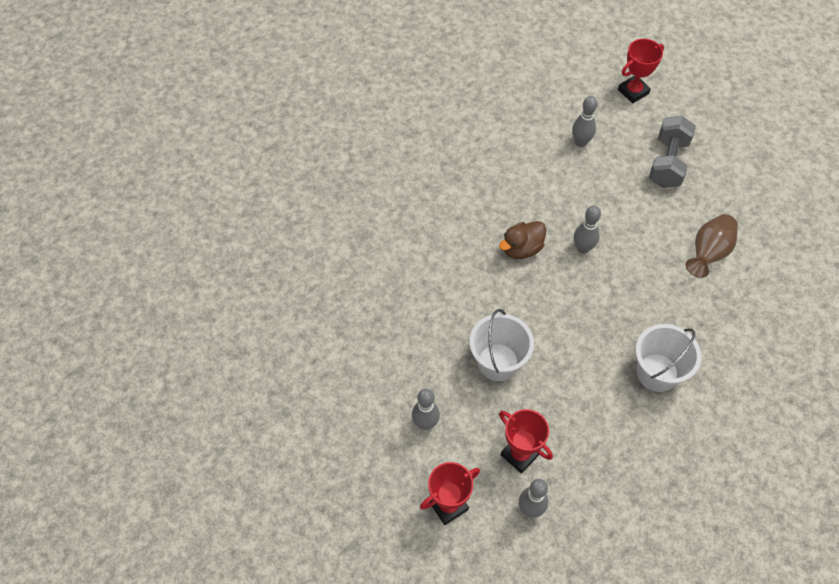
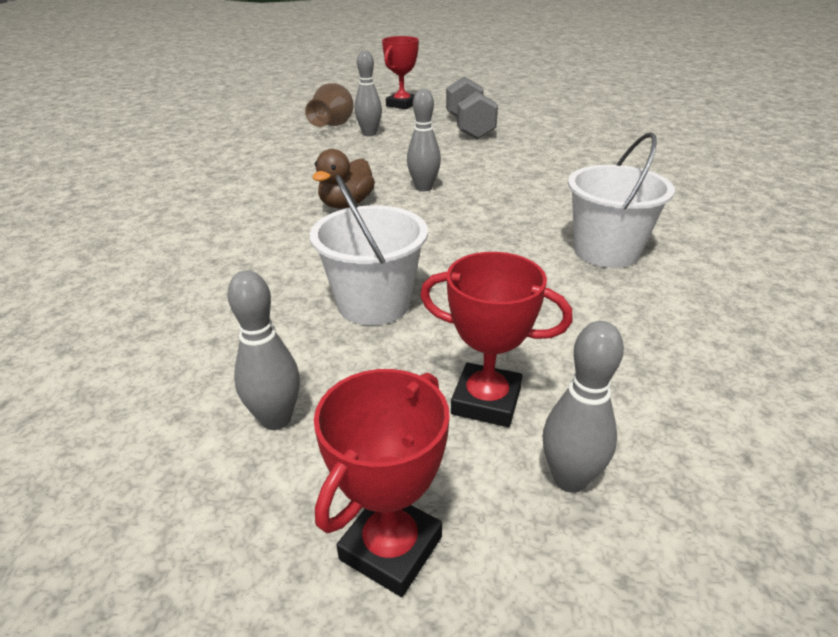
camera: 25 degrees left, 25 degrees down
brown vase [686,214,738,278] -> brown vase moved to [305,83,354,127]

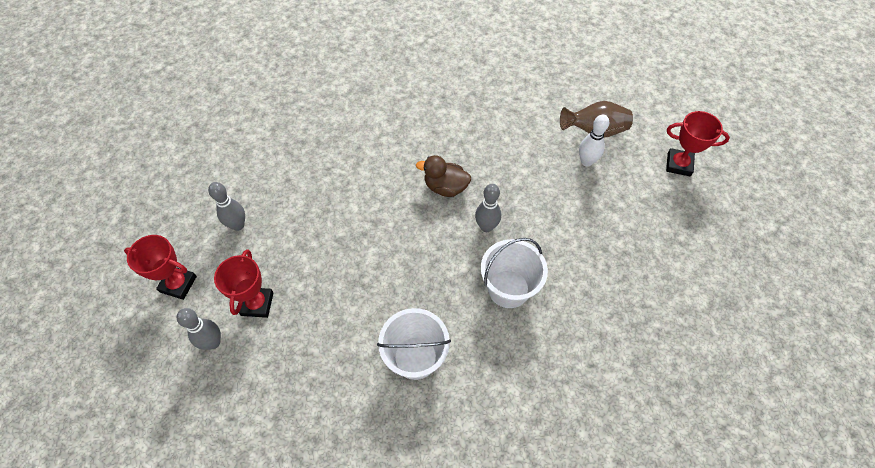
camera: 75 degrees right, 25 degrees up
white bucket [310,175,428,325] -> white bucket moved to [481,238,548,308]
grey bowling pin [354,50,382,136] -> white bowling pin [579,115,609,167]
grey dumbbell [446,77,498,139] -> none

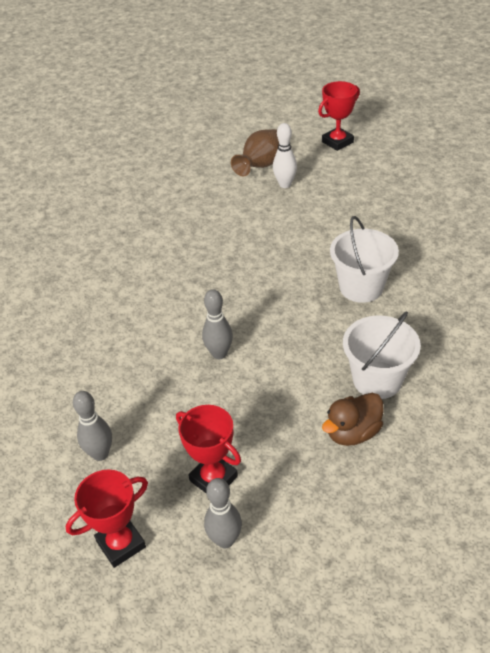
camera: 50 degrees left, 15 degrees down
brown duck [416,155,471,197] -> brown duck moved to [322,393,384,446]
grey bowling pin [475,184,501,232] -> grey bowling pin moved to [202,289,233,359]

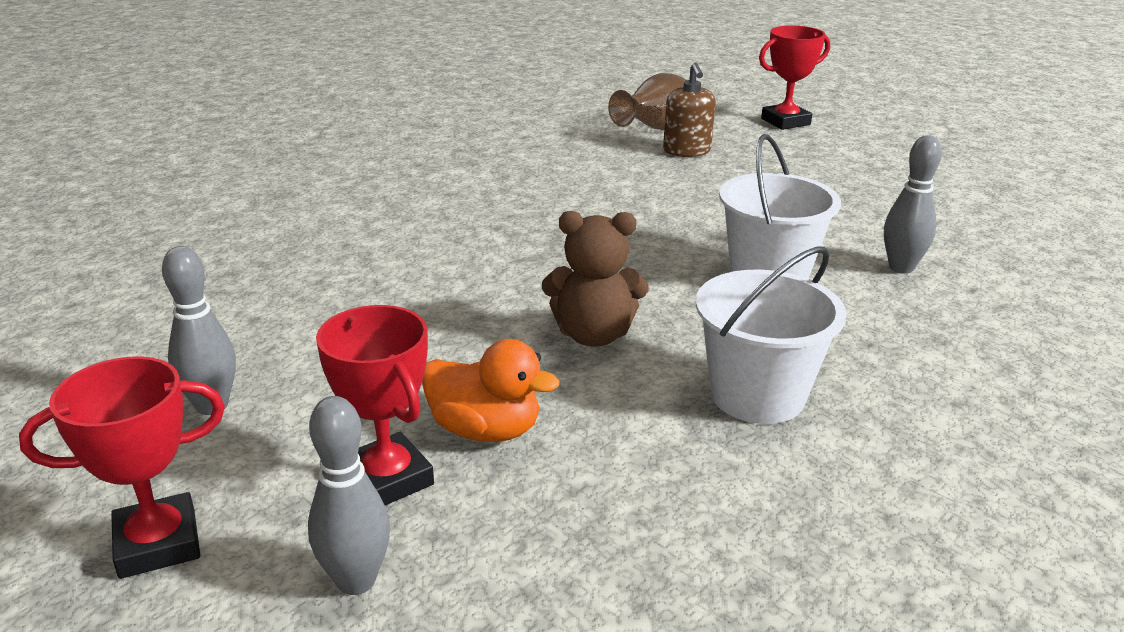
camera: 10 degrees right, 15 degrees down
grey bowling pin [202,289,233,359] -> grey bowling pin moved to [884,135,942,274]
white bowling pin [273,123,297,188] -> brown soap dispenser [663,63,716,157]
brown duck [322,393,384,446] -> none
none -> orange duck [422,339,559,442]
none -> brown teddy bear [542,211,648,347]

